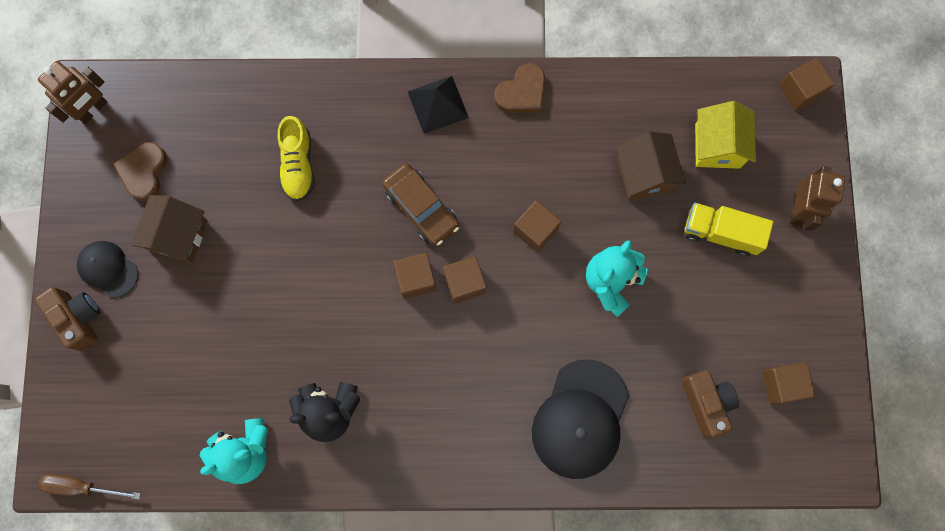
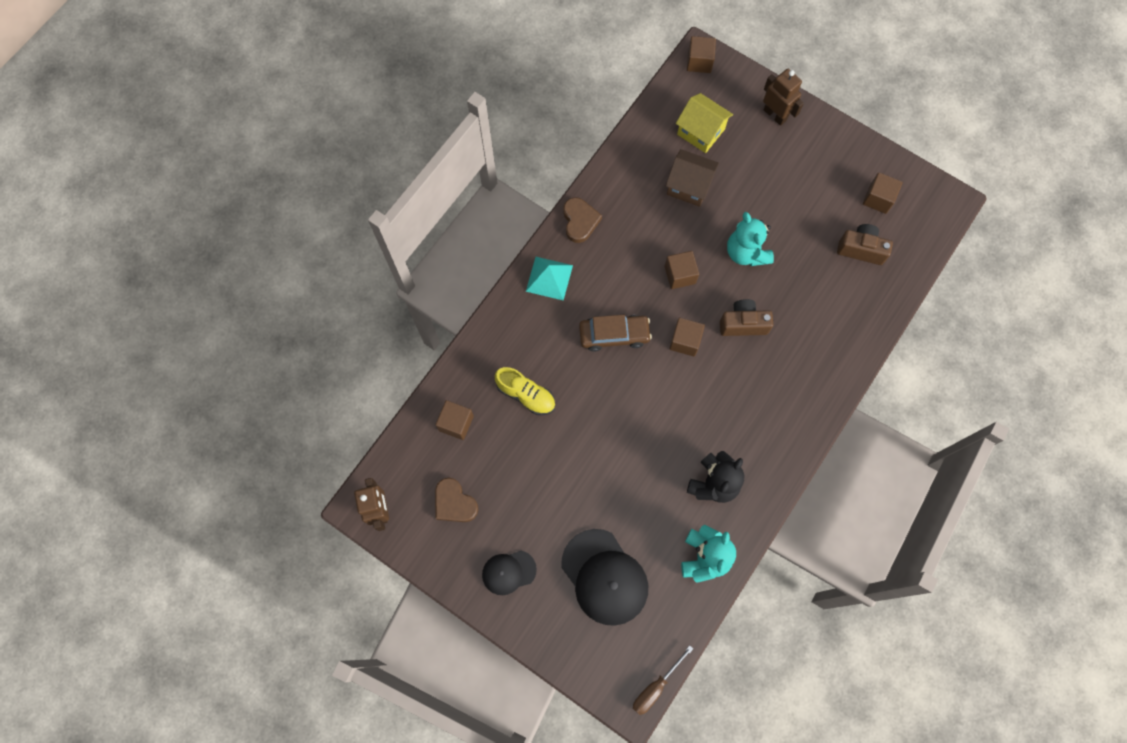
camera: 55 degrees left, 5 degrees down
brown camera [35,287,100,351] -> brown camera moved to [720,299,773,336]
brown house [131,195,208,264] -> none
brown cube [394,253,436,299] -> brown cube moved to [436,400,474,440]
black pyramid [408,76,469,134] -> turquoise pyramid [526,257,573,301]
black cap [532,359,629,479] -> black cap moved to [561,529,648,626]
yellow truck [685,203,773,256] -> none

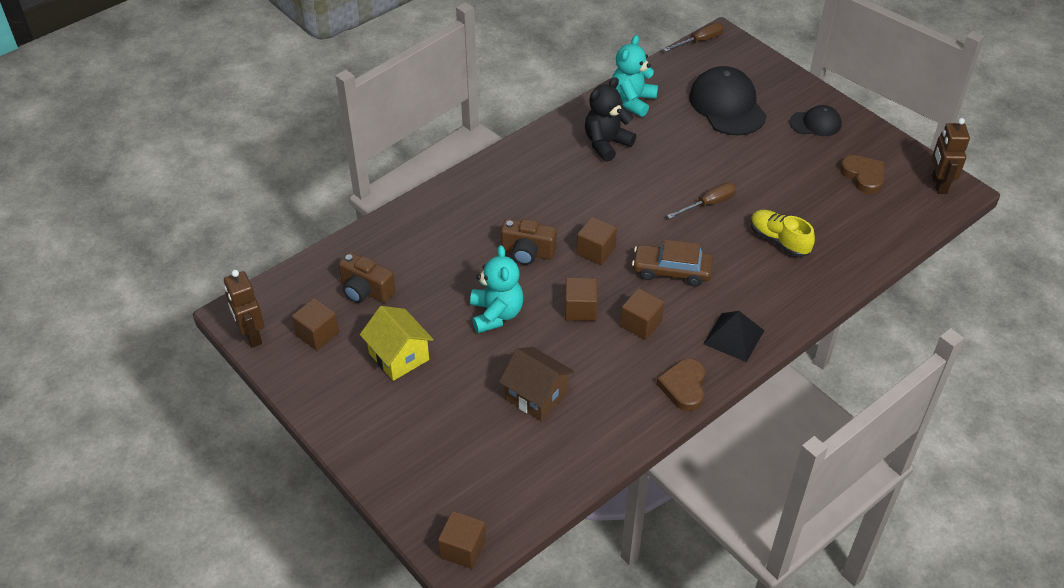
camera: 165 degrees left, 25 degrees down
brown cube [436,400,474,440] -> brown cube moved to [620,288,664,340]
turquoise pyramid [526,257,573,301] -> black pyramid [704,311,765,362]
yellow house [676,93,733,153] -> yellow house moved to [360,306,434,381]
brown robot [763,69,804,126] -> brown robot moved to [224,270,264,348]
none -> brown screwdriver [667,182,736,219]

